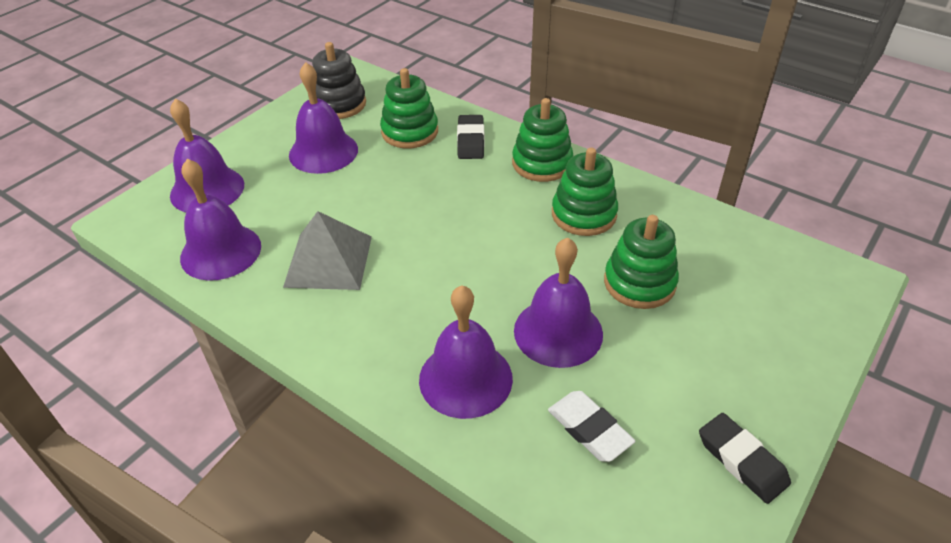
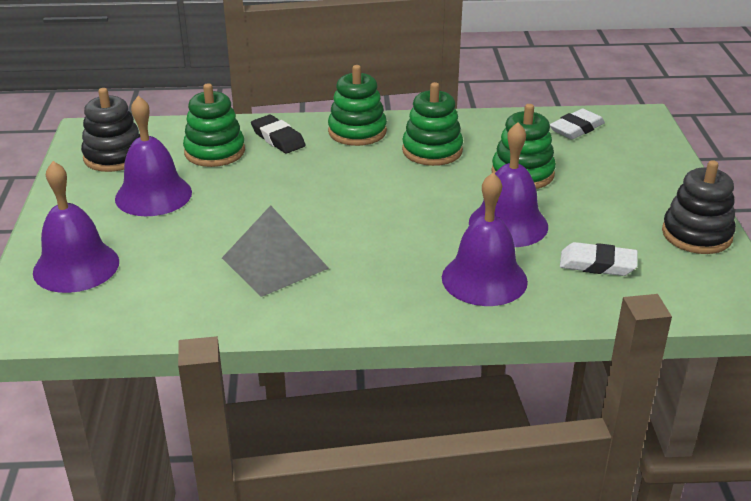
camera: 40 degrees left, 10 degrees down
purple bell [180,159,261,281] -> none
black eraser [699,413,791,504] -> black stacking toy [662,160,736,254]
none -> white eraser [550,109,605,139]

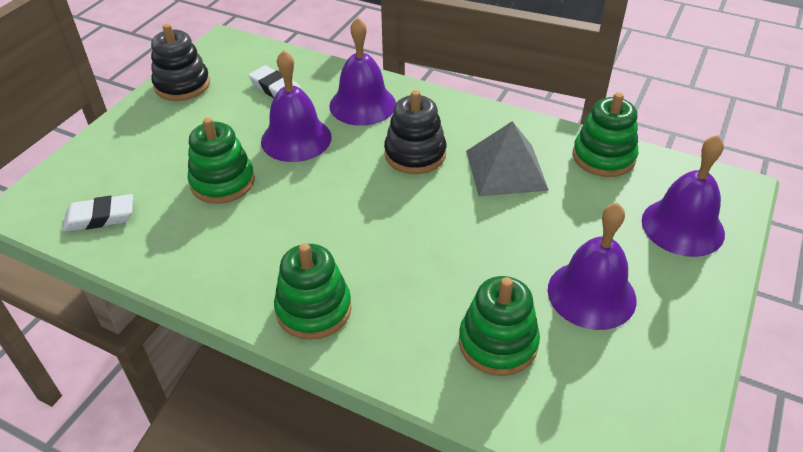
camera: 150 degrees left, 10 degrees up
black stacking toy [81,88,140,172] -> black stacking toy moved to [384,90,446,174]
black eraser [251,115,306,154] -> none
green stacking toy [402,82,463,166] -> green stacking toy moved to [573,92,638,177]

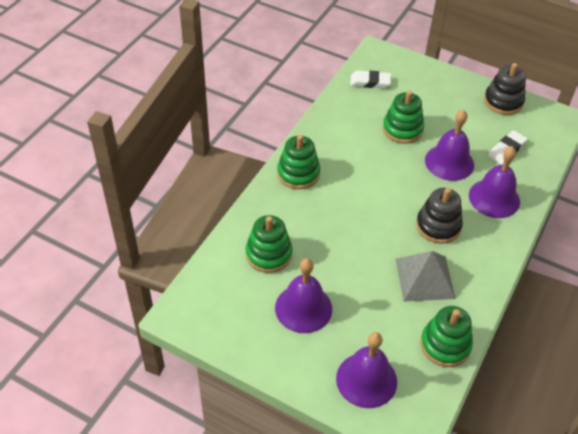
camera: 90 degrees right, 5 degrees up
white eraser [63,194,133,232] -> white eraser turned 75 degrees counterclockwise [350,71,391,88]

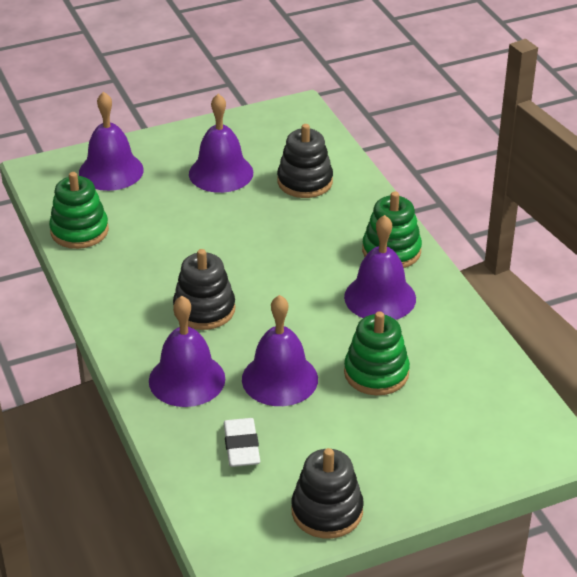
camera: 130 degrees right, 10 degrees down
green stacking toy [245,215,292,273] -> black stacking toy [277,124,333,198]
white eraser [350,71,391,88] -> none
grey pyramid [395,251,456,301] -> none
none -> purple bell [344,215,416,320]

